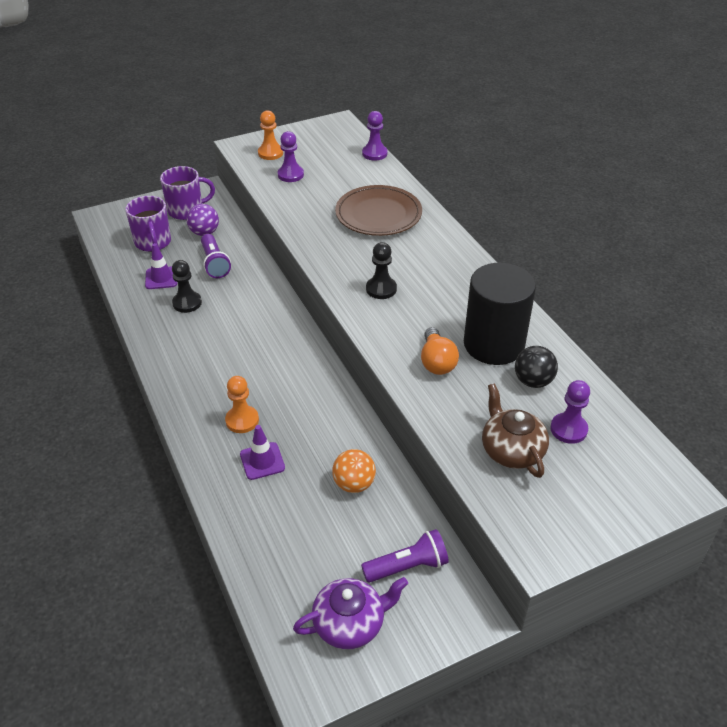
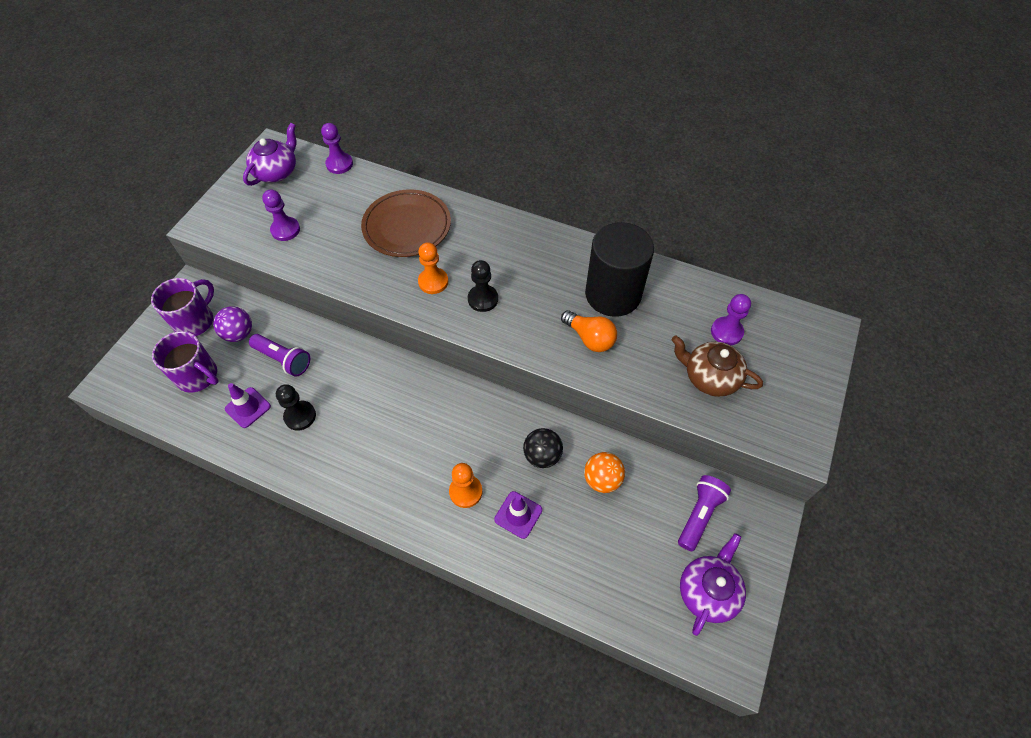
camera: 40 degrees left, 15 degrees up
orange pawn [258,110,283,160] -> orange pawn moved to [418,242,448,294]
black ball [515,346,558,388] -> black ball moved to [523,428,563,468]
none -> purple teapot [243,123,296,186]

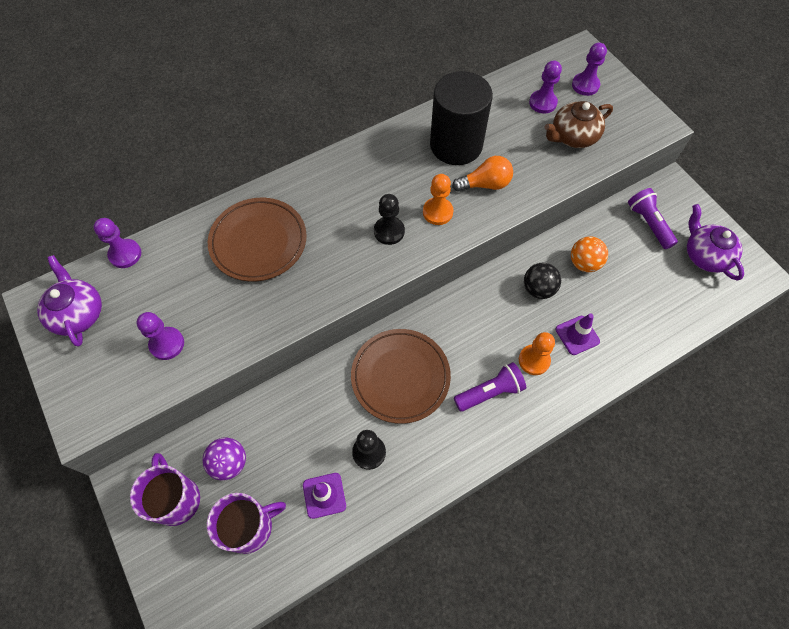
camera: 55 degrees left, 5 degrees up
purple flashlight [249,334,310,377] -> purple flashlight moved to [454,362,526,412]
orange pawn [418,242,448,294] -> orange pawn moved to [423,174,453,225]
none -> brown plate [351,329,451,424]
none -> purple pawn [572,43,607,96]

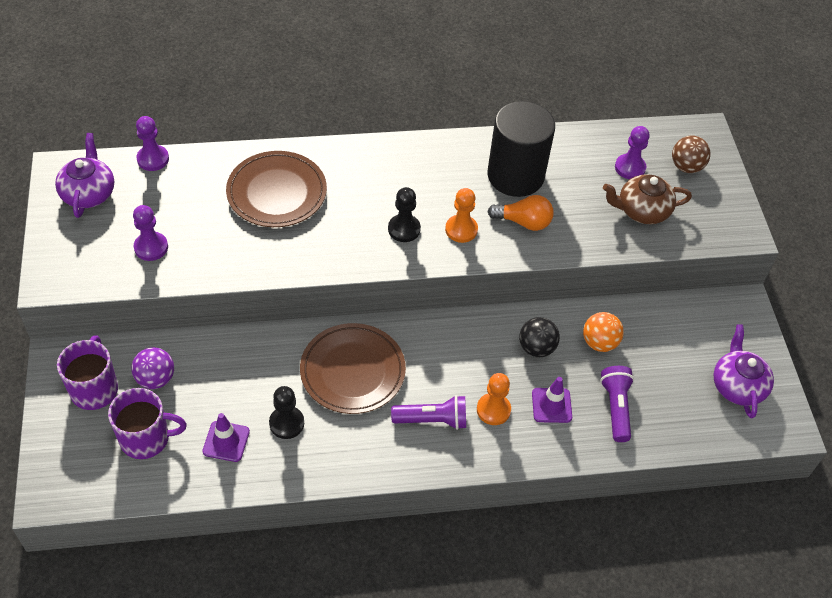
camera: 20 degrees right, 10 degrees down
purple pawn [572,43,607,96] -> brown ball [672,136,711,173]
purple flashlight [628,188,678,249] -> purple flashlight moved to [600,366,634,442]

